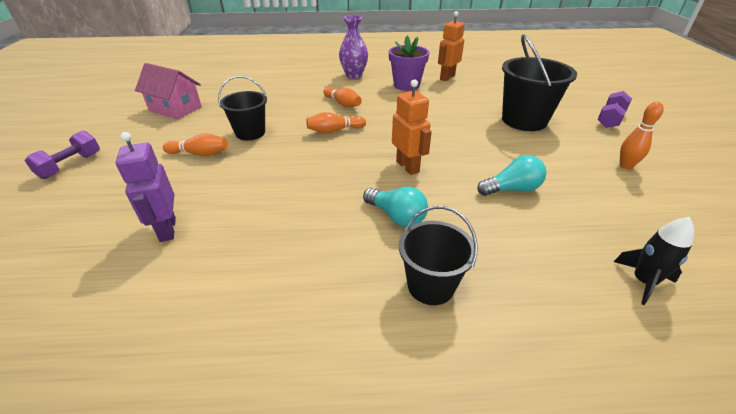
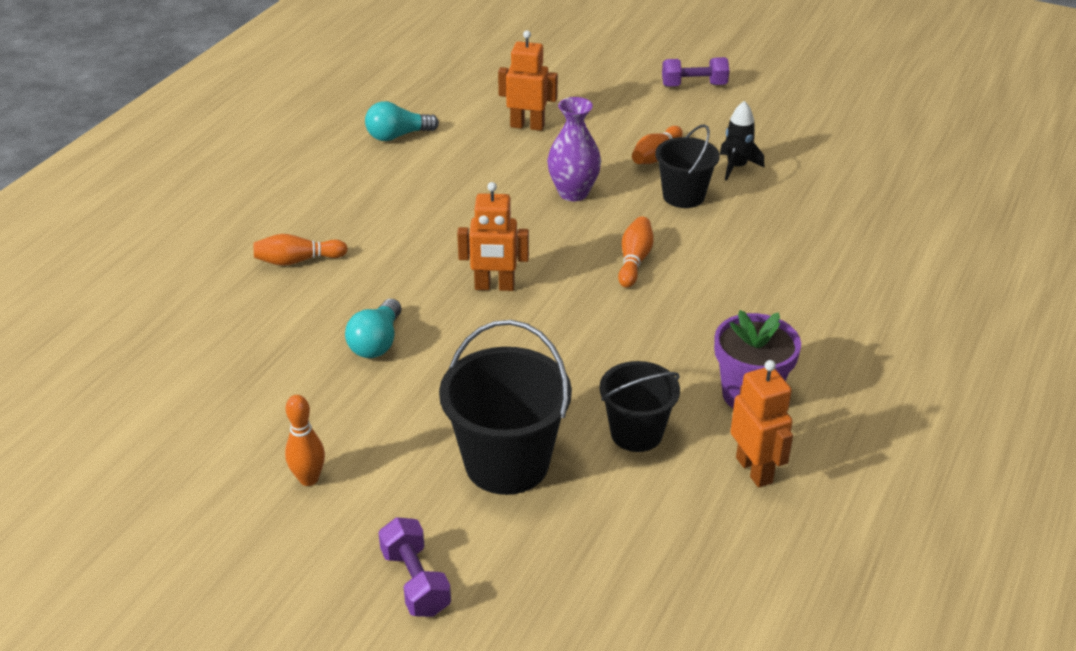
camera: 120 degrees right, 0 degrees up
purple dumbbell [25,130,100,179] -> purple dumbbell turned 60 degrees counterclockwise [662,57,729,87]
purple robot [116,132,176,242] -> orange robot [498,30,558,131]
pink house [135,63,202,119] -> none
orange bowling pin [323,87,362,108] -> orange bowling pin moved to [254,234,348,266]
purple vase [339,15,368,79] -> purple vase moved to [547,97,601,201]
turquoise light bulb [363,187,428,227] -> turquoise light bulb moved to [365,101,439,141]
black bucket [399,206,478,305] -> black bucket moved to [599,361,680,452]
black rocket [614,217,694,305] -> black rocket moved to [720,101,764,181]

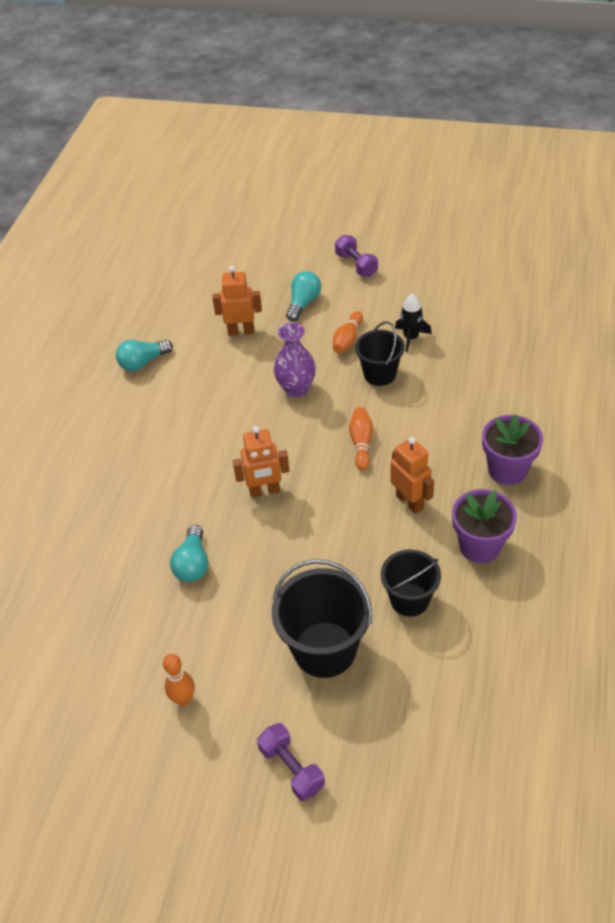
camera: 10 degrees left, 10 degrees up
orange bowling pin [254,234,348,266] -> none
purple dumbbell [662,57,729,87] -> purple dumbbell turned 75 degrees clockwise [335,235,378,277]
orange robot [730,360,793,488] -> orange robot moved to [390,437,434,514]
none -> turquoise light bulb [286,271,321,321]
none -> purple flower pot [482,415,543,485]

